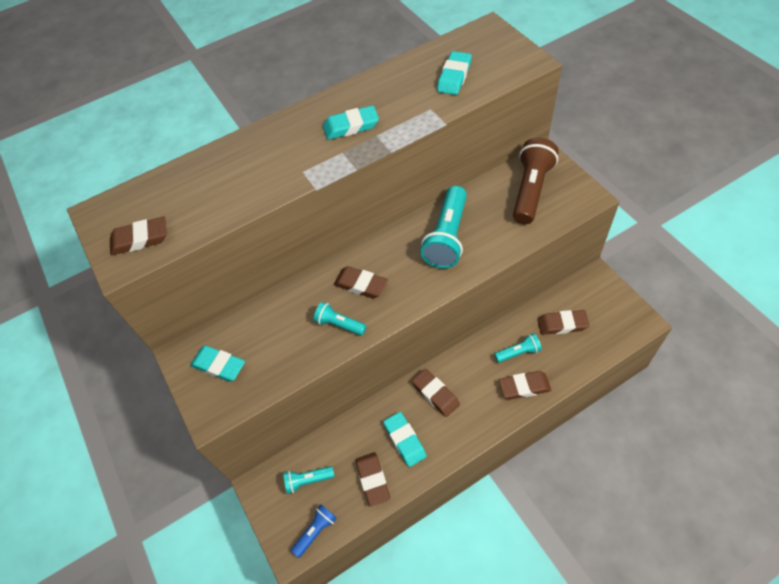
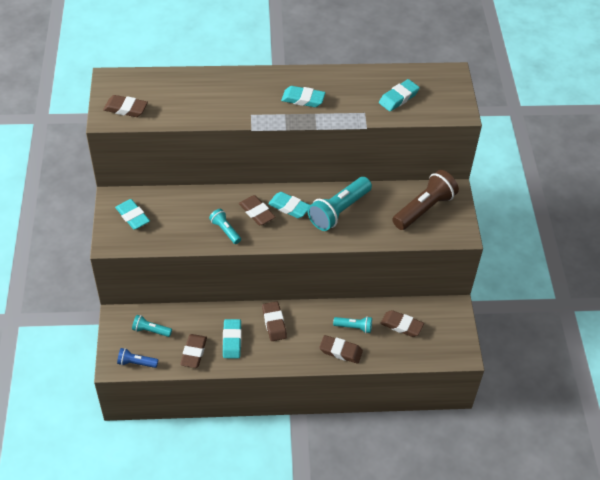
camera: 20 degrees right, 5 degrees down
blue flashlight [291,504,337,558] -> blue flashlight turned 150 degrees counterclockwise [117,348,158,368]
none -> turquoise eraser [268,192,310,218]

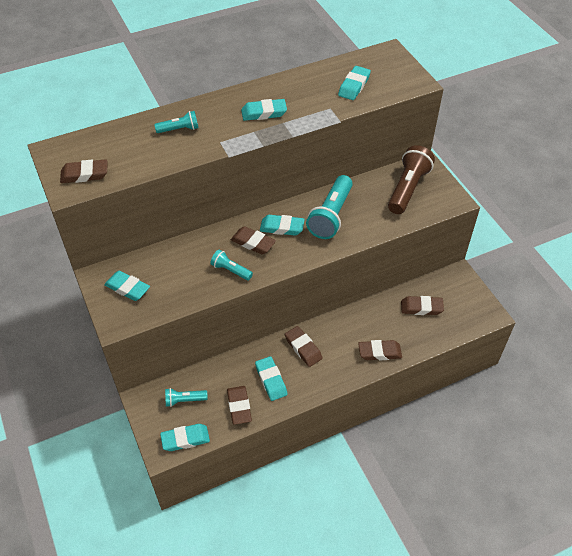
camera: 20 degrees left, 0 degrees up
blue flashlight [117,348,158,368] -> turquoise eraser [160,424,210,451]
turquoise flashlight [333,316,372,333] -> turquoise flashlight moved to [154,111,199,133]

